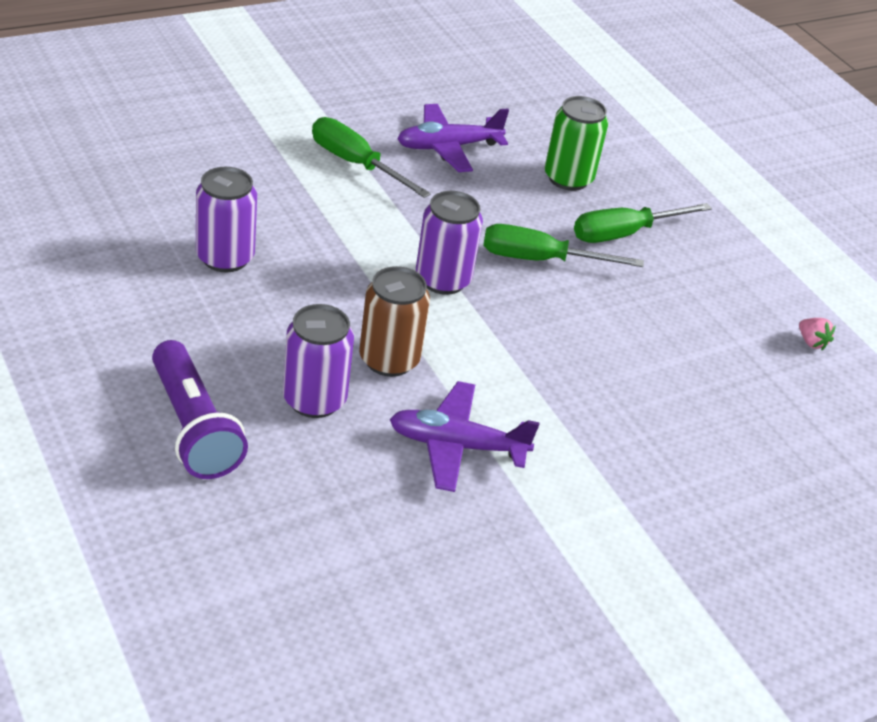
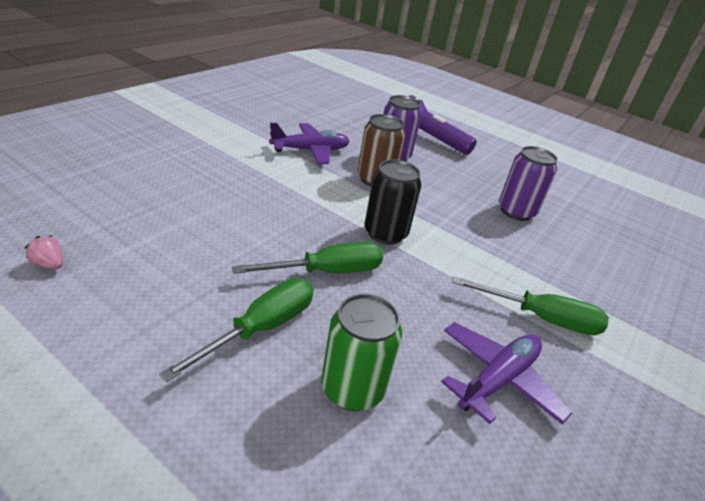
camera: 155 degrees right, 5 degrees down
purple can [416,191,483,295] -> black can [364,160,422,245]

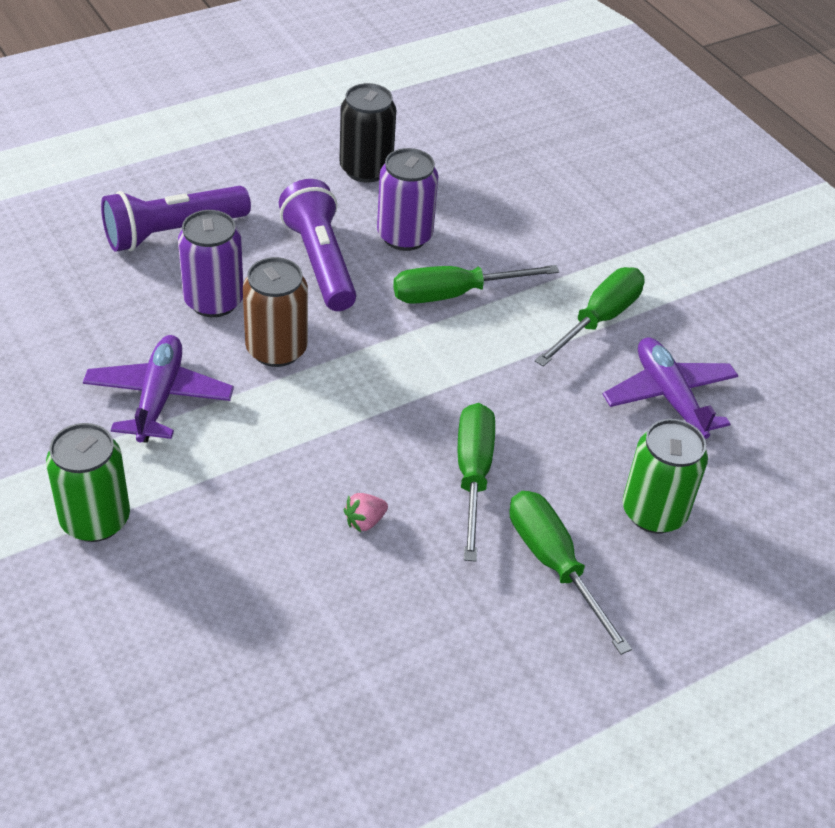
camera: 65 degrees left, 10 degrees up
pink strawberry [24,235,63,269] -> pink strawberry moved to [344,493,388,532]
black can [364,160,422,245] -> black can moved to [339,83,396,183]
none -> green can [46,423,130,542]
none -> purple flashlight [279,179,356,311]
none -> green screwdriver [393,265,559,304]

